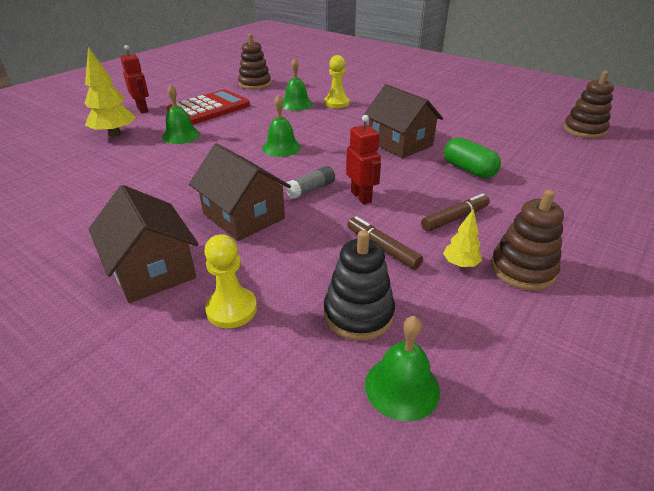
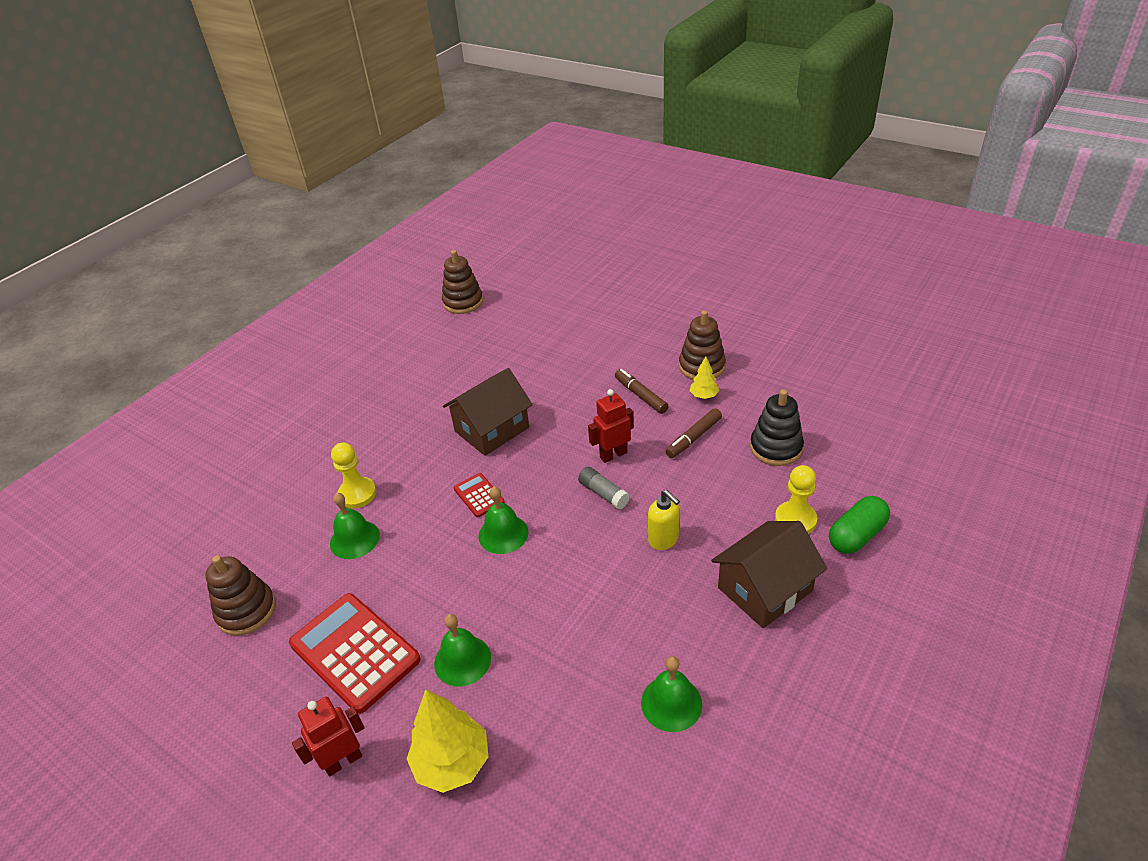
camera: 90 degrees left, 5 degrees up
brown house [189,143,291,241] -> yellow soap dispenser [648,490,680,550]
green bell [365,316,440,421] -> green bell moved to [641,656,702,732]
green capsule [444,137,501,178] -> green capsule moved to [829,496,890,554]
none -> red calculator [454,473,505,518]

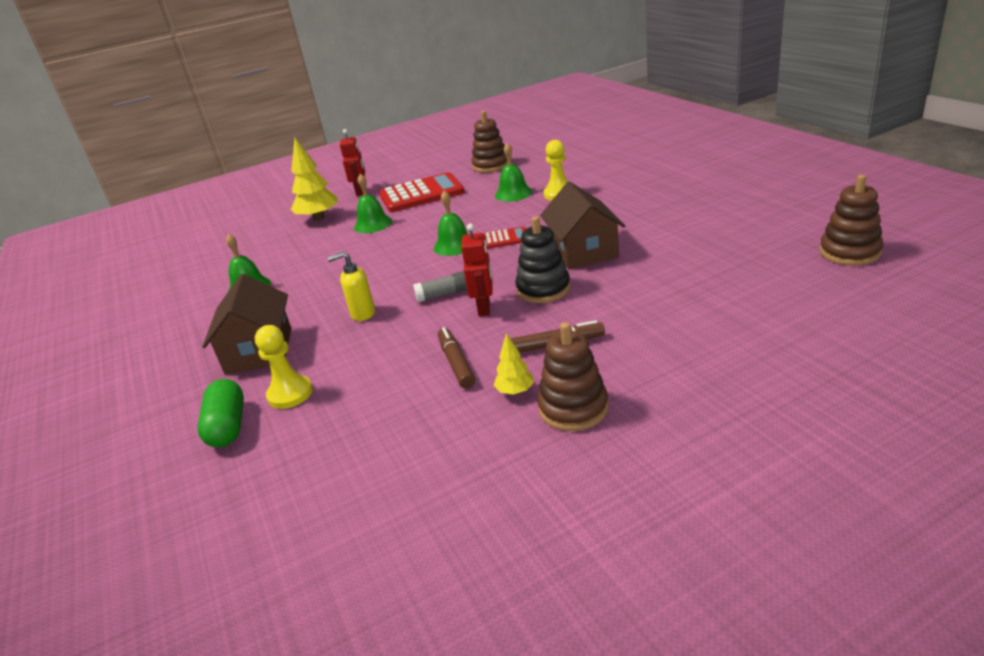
camera: 120 degrees right, 10 degrees down
black stacking toy [750,389,804,466] -> black stacking toy moved to [515,216,571,303]

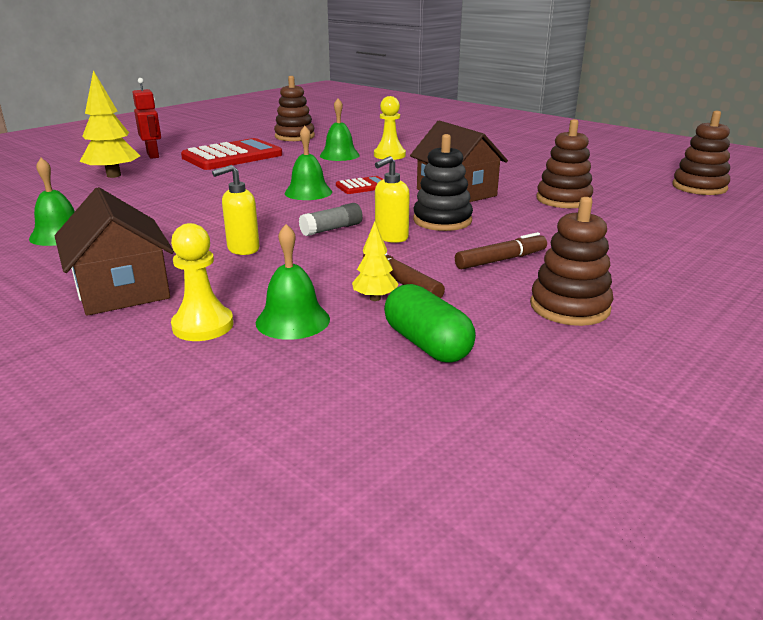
camera: 25 degrees left, 5 degrees down
green capsule [197,379,244,448] -> green capsule moved to [384,284,476,362]
green bell [354,174,392,233] -> green bell moved to [256,224,330,340]
red robot [461,224,493,317] -> yellow soap dispenser [375,156,410,243]
yellow tree [494,333,534,395] -> yellow tree moved to [352,221,398,301]
none -> brown stacking toy [536,119,593,208]

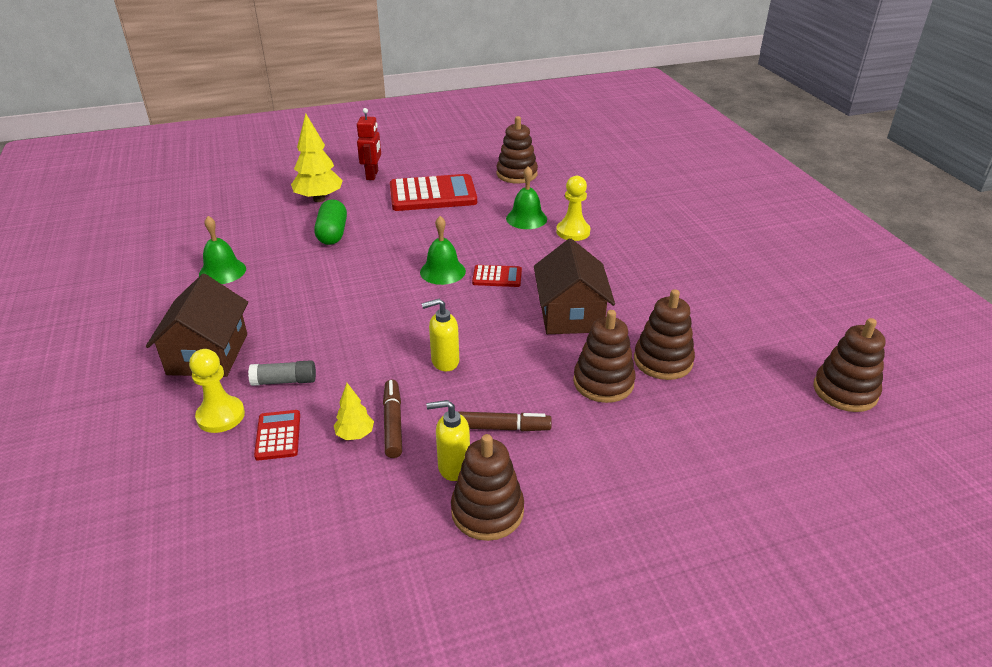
camera: 30 degrees right, 10 degrees up
yellow soap dispenser [212,165,260,255] -> yellow soap dispenser moved to [427,400,470,481]
green bell [256,224,330,340] -> red calculator [254,410,300,461]
grey glue stick [299,203,363,236] -> grey glue stick moved to [248,360,316,386]
green capsule [384,284,476,362] -> green capsule moved to [314,199,347,245]
black stacking toy [413,134,473,231] -> none
none -> brown stacking toy [573,310,635,403]

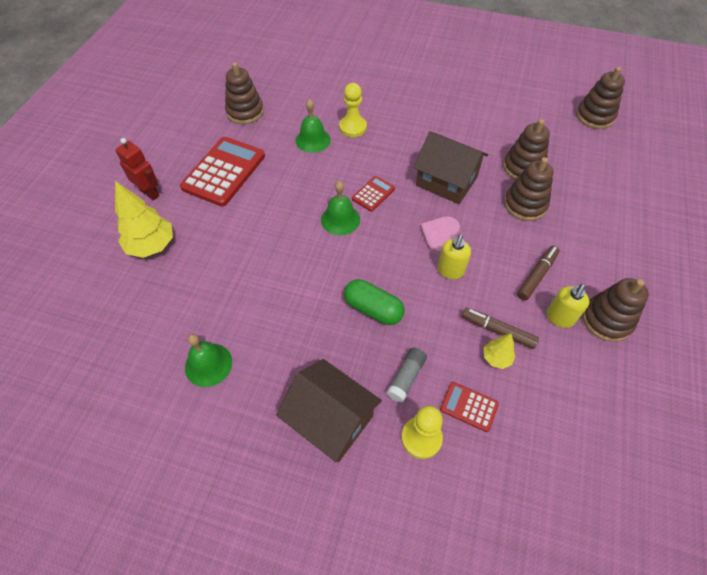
camera: 55 degrees left, 20 degrees up
green capsule [314,199,347,245] -> green capsule moved to [344,279,404,325]
none -> pink heart [420,216,460,254]

